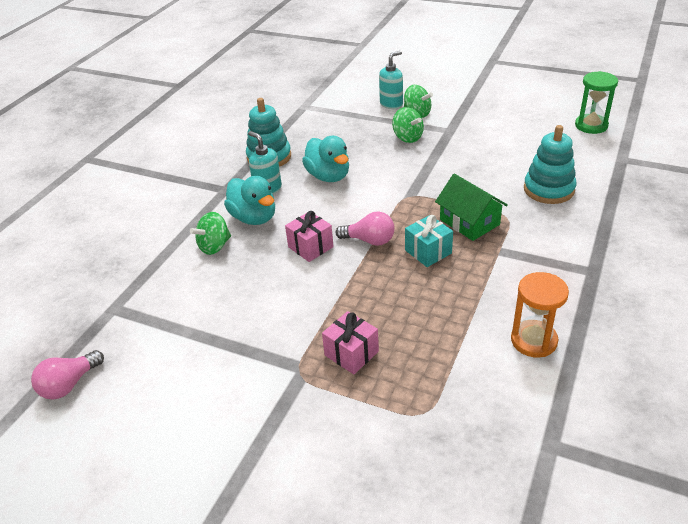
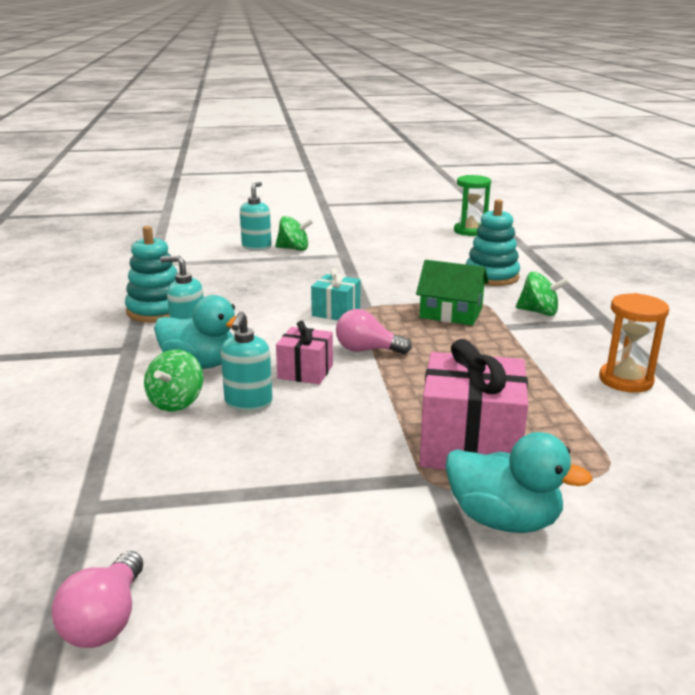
camera: 35 degrees left, 15 degrees down
turquoise duck [302,136,349,182] -> turquoise duck moved to [446,432,593,533]
pink gift [322,311,379,374] -> pink gift [420,339,528,470], size x1.78
pink light bulb [336,212,395,246] -> pink light bulb turned 150 degrees counterclockwise [336,309,412,354]
green spinning top [392,107,424,143] -> green spinning top moved to [516,272,569,316]
turquoise gift [405,215,453,267] -> turquoise gift moved to [311,268,360,320]
none -> turquoise soap dispenser [221,311,273,411]

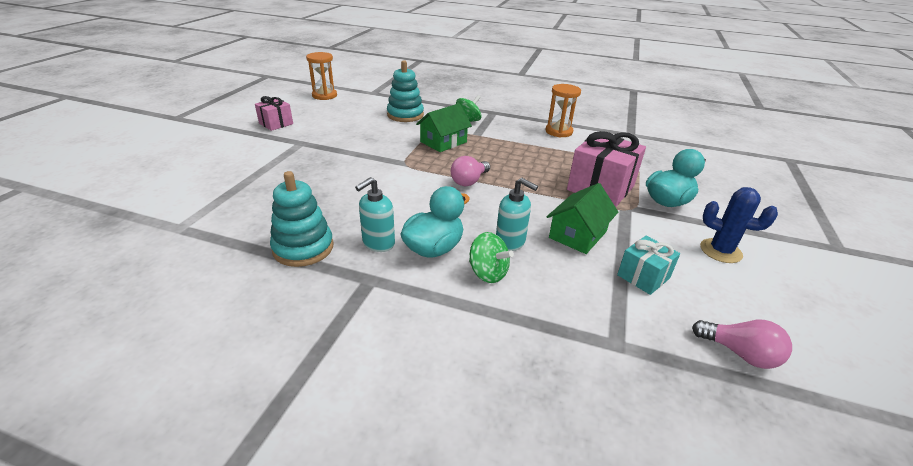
camera: 65 degrees left, 10 degrees up
turquoise soap dispenser [240,182,272,251] -> none
green spinning top [275,216,314,251] -> none
pink gift [276,321,333,385] -> pink gift moved to [255,96,293,131]
turquoise gift [311,268,360,320] -> turquoise gift moved to [617,236,680,295]
green hourglass [454,175,491,236] -> orange hourglass [306,52,337,100]
none -> green house [547,183,618,254]
none -> blue cactus [700,187,778,263]

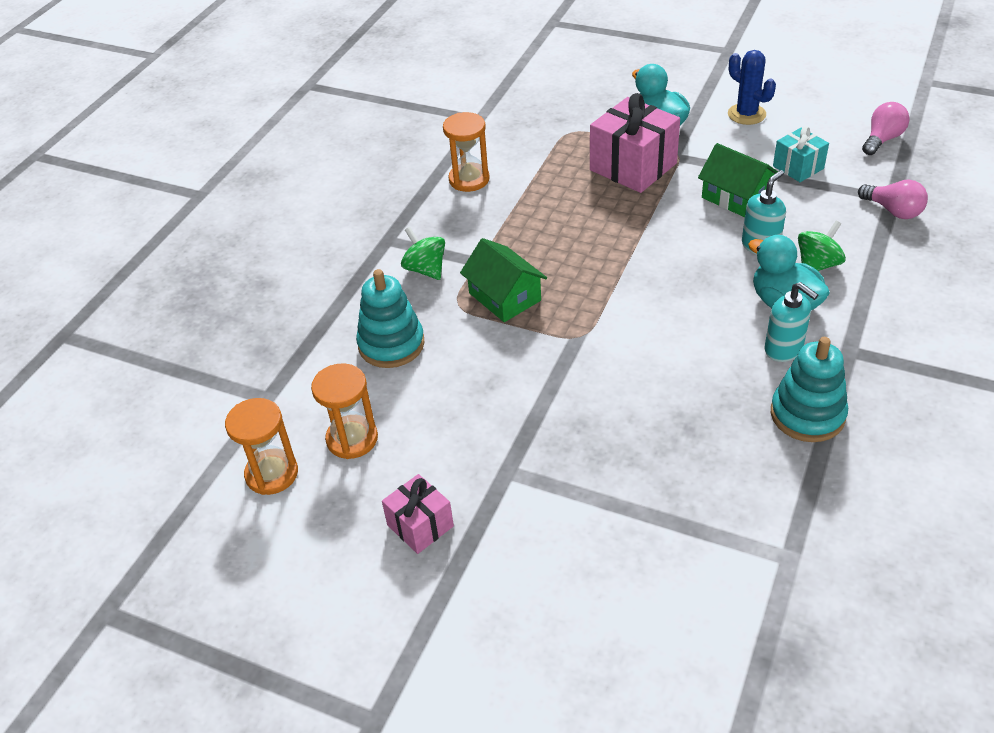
camera: 80 degrees left, 10 degrees up
pink light bulb [451,156,490,186] -> pink light bulb moved to [858,180,928,219]
blue cactus [700,187,778,263] -> blue cactus turned 75 degrees counterclockwise [728,50,776,125]
none -> orange hourglass [311,363,378,459]

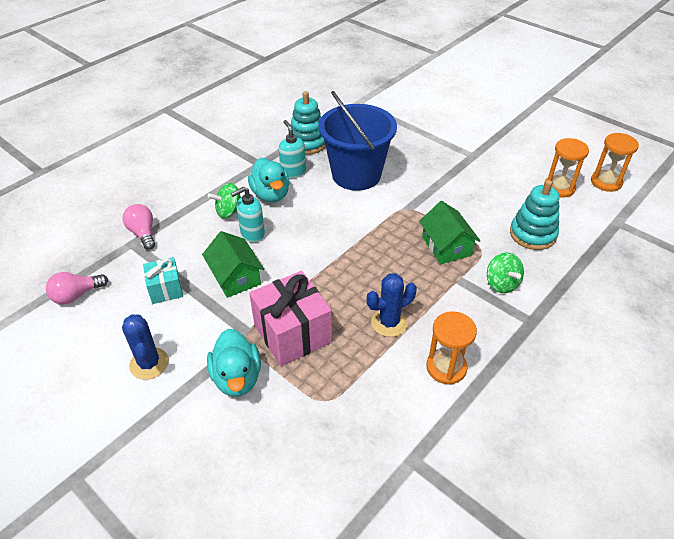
camera: 165 degrees left, 0 degrees up
pink gift [382,474,454,554] -> none
none -> blue bucket [319,91,397,191]
none -> blue cactus [367,273,417,337]

